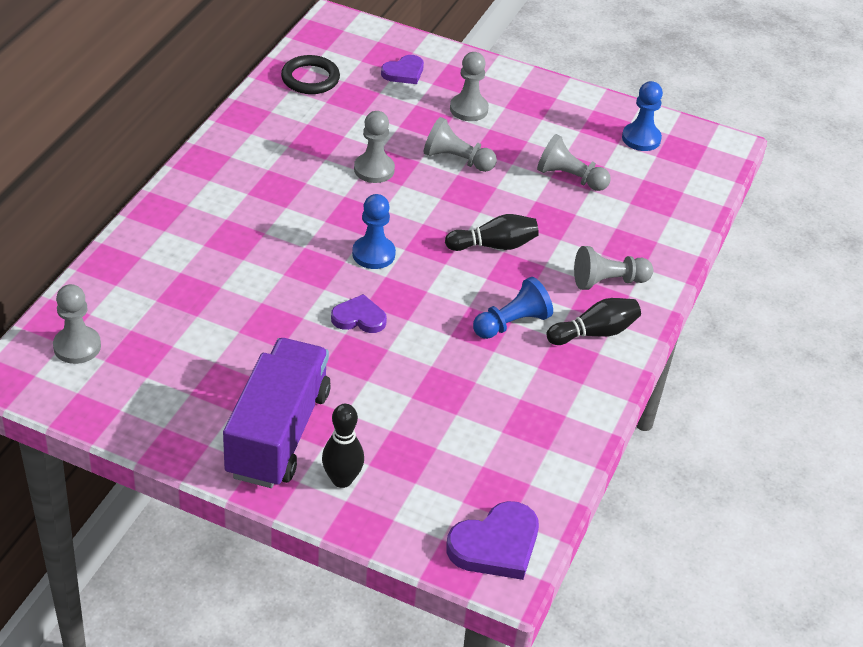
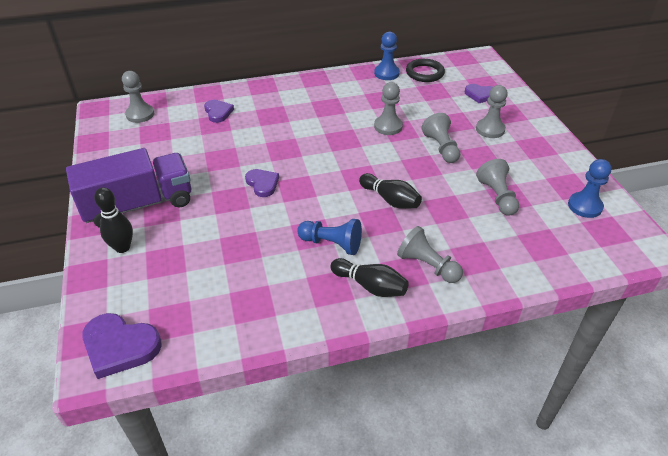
camera: 55 degrees right, 0 degrees up
blue pawn [352,194,396,269] -> blue pawn moved to [374,32,400,80]
none -> purple heart [204,100,234,123]

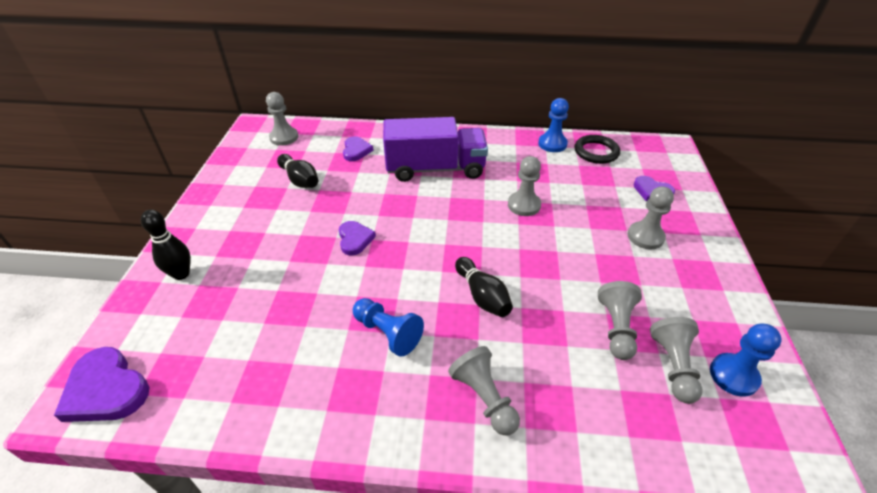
camera: 20 degrees right, 0 degrees up
purple truck [66,148,191,228] -> purple truck moved to [383,117,488,182]
black bowling pin [330,258,409,297] -> black bowling pin moved to [277,154,318,188]
grey pawn [422,113,460,163] -> grey pawn moved to [650,317,703,404]

